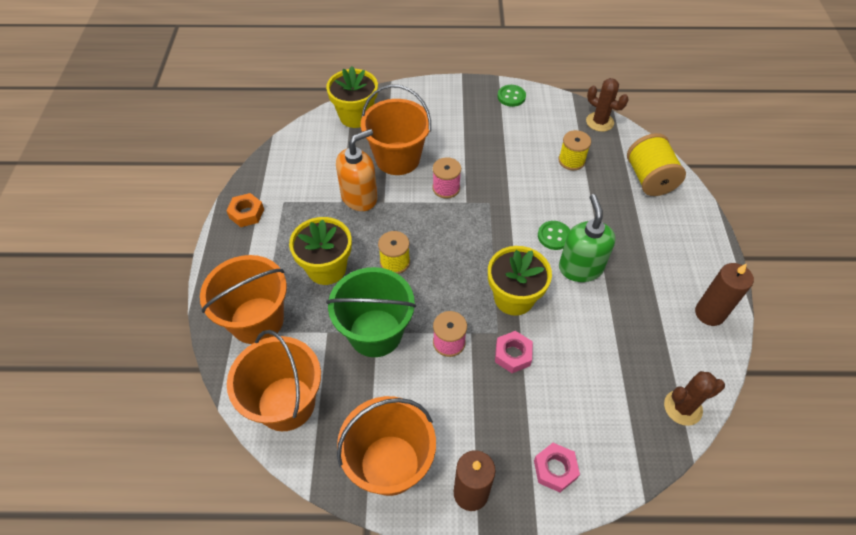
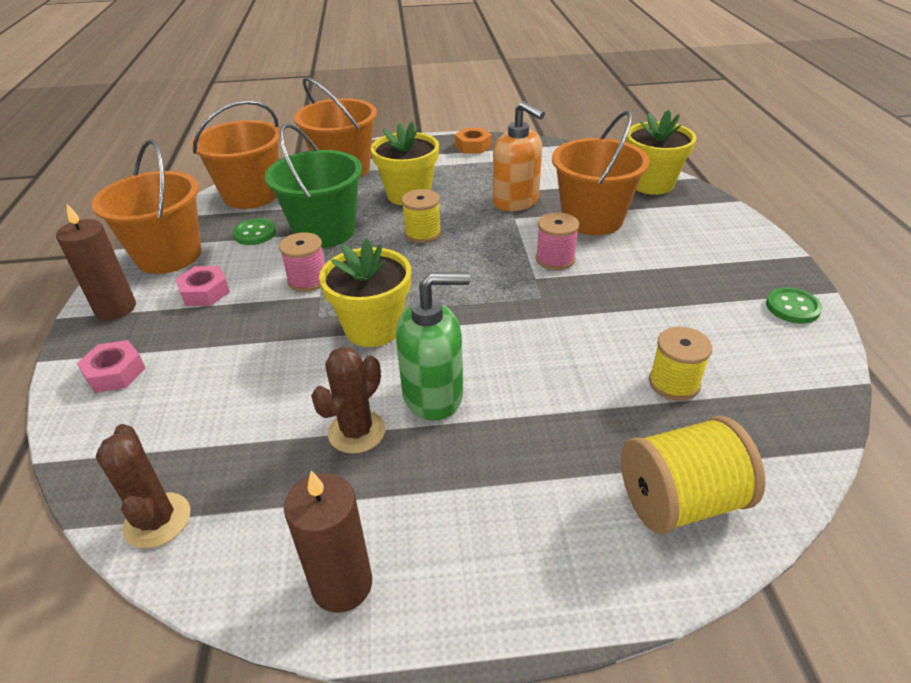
camera: 85 degrees right, 15 degrees down
pink nut [495,331,533,373] -> pink nut moved to [175,266,230,306]
green button [538,221,570,250] -> green button moved to [233,218,276,245]
brown cactus [586,78,629,132] -> brown cactus moved to [311,347,385,454]

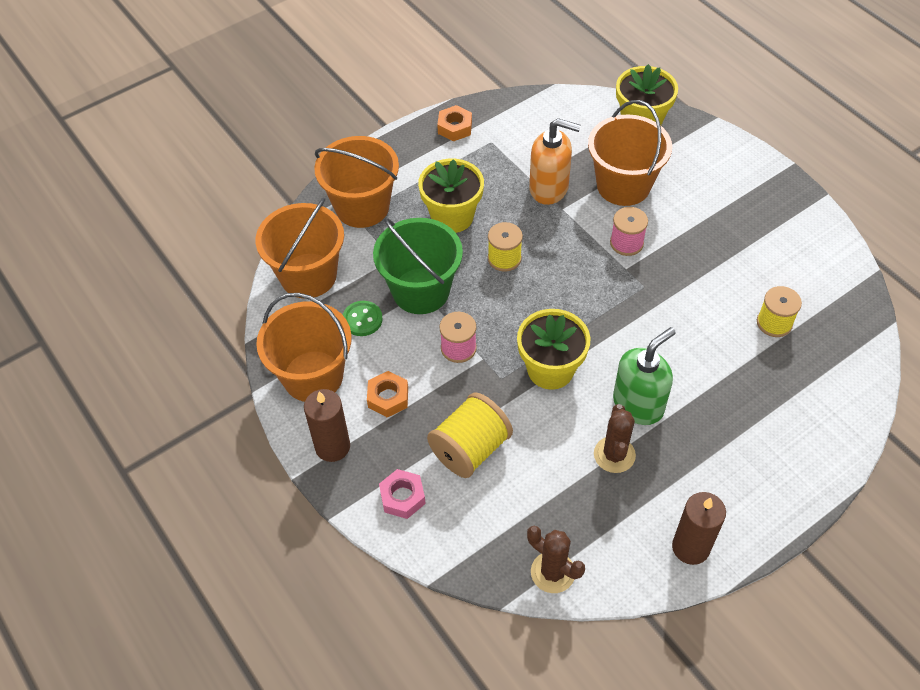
camera: 30 degrees left, 15 degrees up
pink nut [175,266,230,306] -> orange nut [367,371,408,418]
yellow spool [621,416,766,534] -> yellow spool moved to [427,393,513,478]
green button [766,288,822,323] -> none

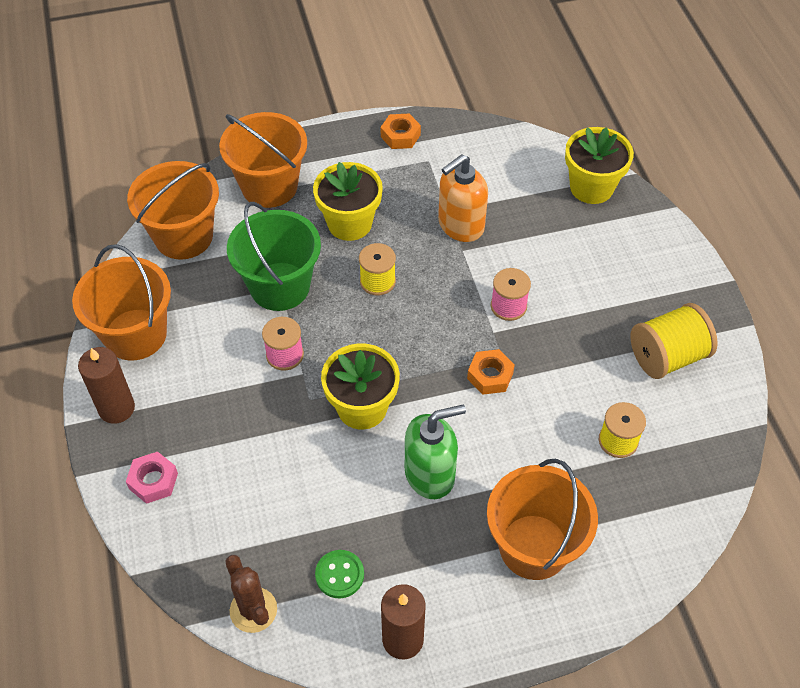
camera: 20 degrees right, 0 degrees up
green button [343,301,383,336] -> green button moved to [315,550,364,598]
orange nut [367,371,408,418] -> orange nut moved to [467,349,515,395]
yellow spool [427,393,513,478] -> yellow spool moved to [630,303,718,379]
orange soap dispenser [529,118,581,205] -> orange soap dispenser turned 105 degrees clockwise [438,154,488,242]
orange bucket [588,100,672,206] -> orange bucket moved to [487,459,598,580]
brown cactus [594,404,636,473] -> none

